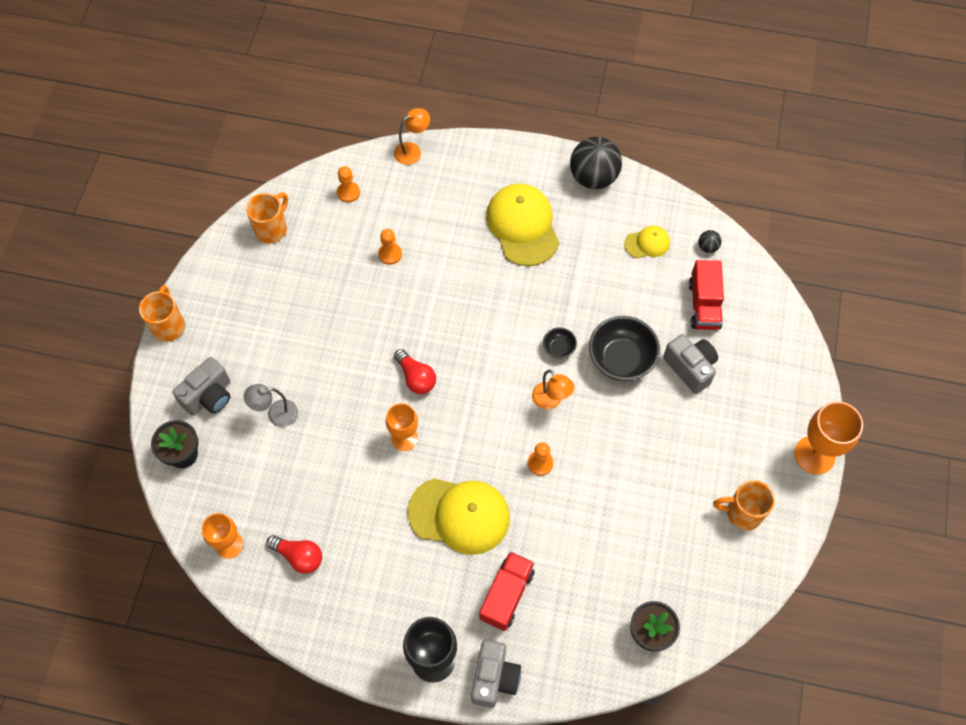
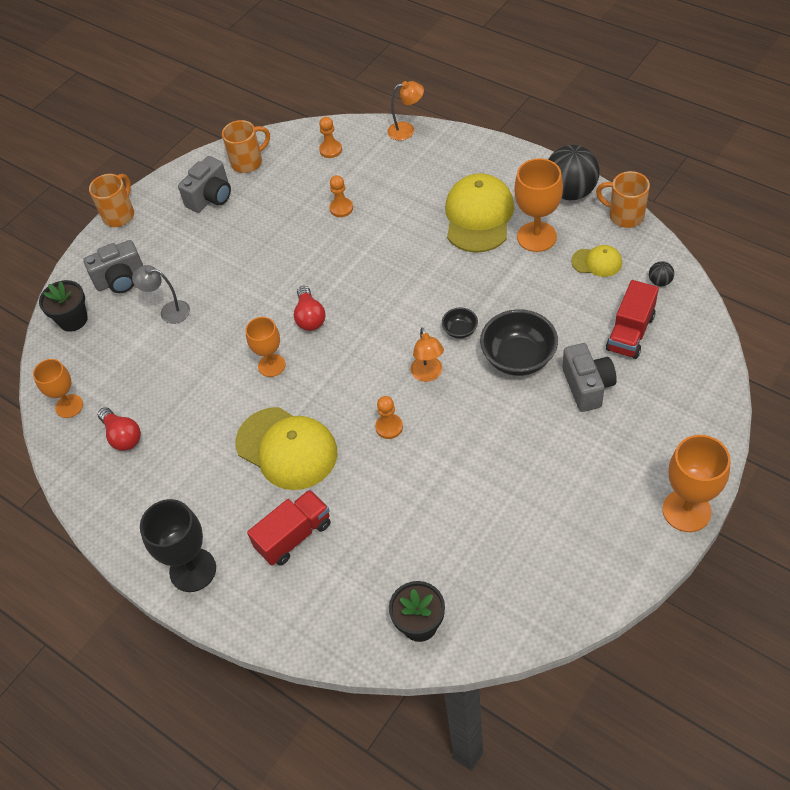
camera: 30 degrees right, 10 degrees down
grey camera [471,640,521,708] -> grey camera moved to [178,156,231,213]
orange mug [713,480,775,530] -> orange mug moved to [596,171,650,228]
none -> orange goblet [514,158,563,252]

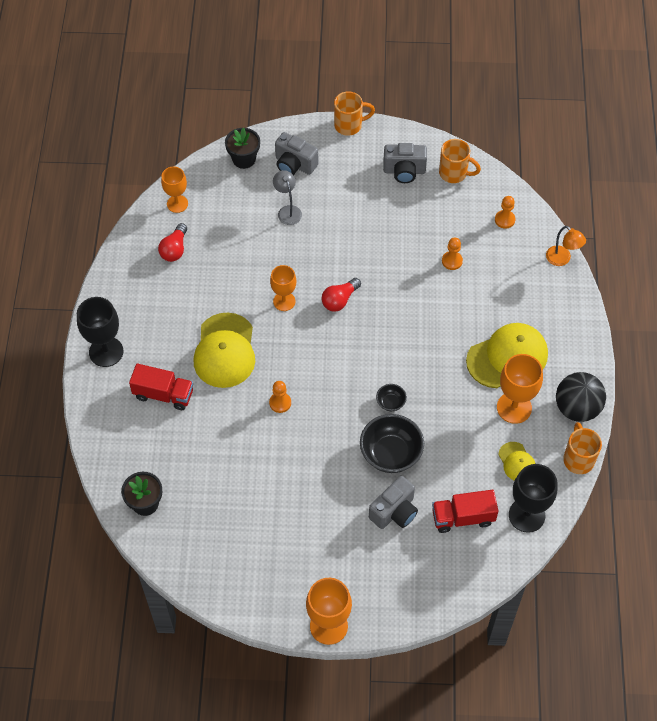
camera: 50 degrees right, 5 degrees up
orange lamp [411,327,444,382] -> none
black ball [649,261,674,286] -> black goblet [509,464,557,533]

